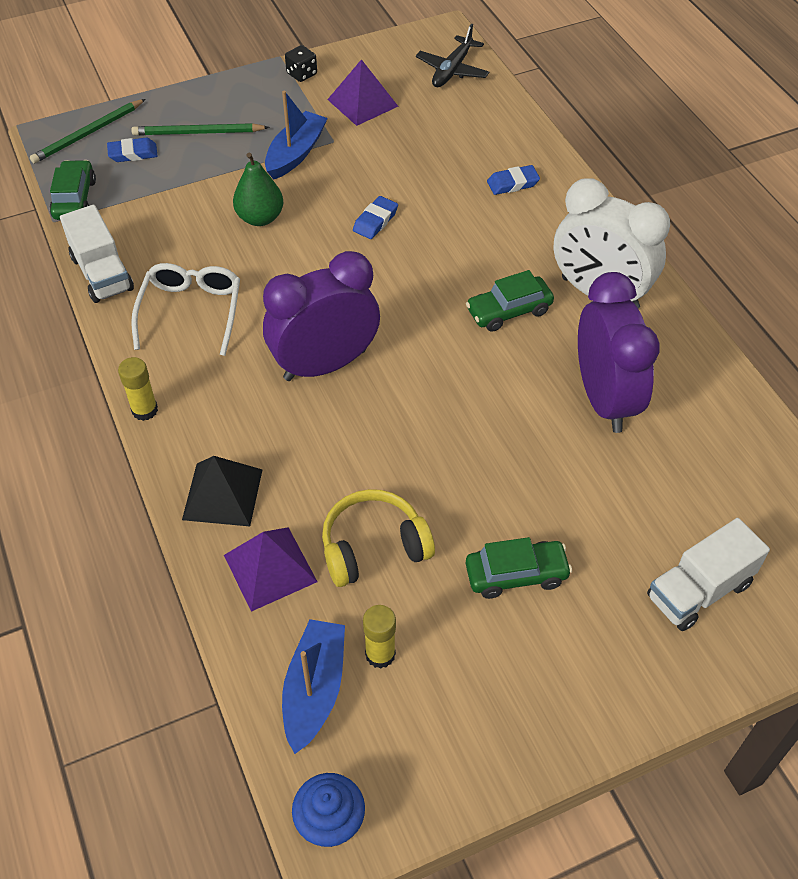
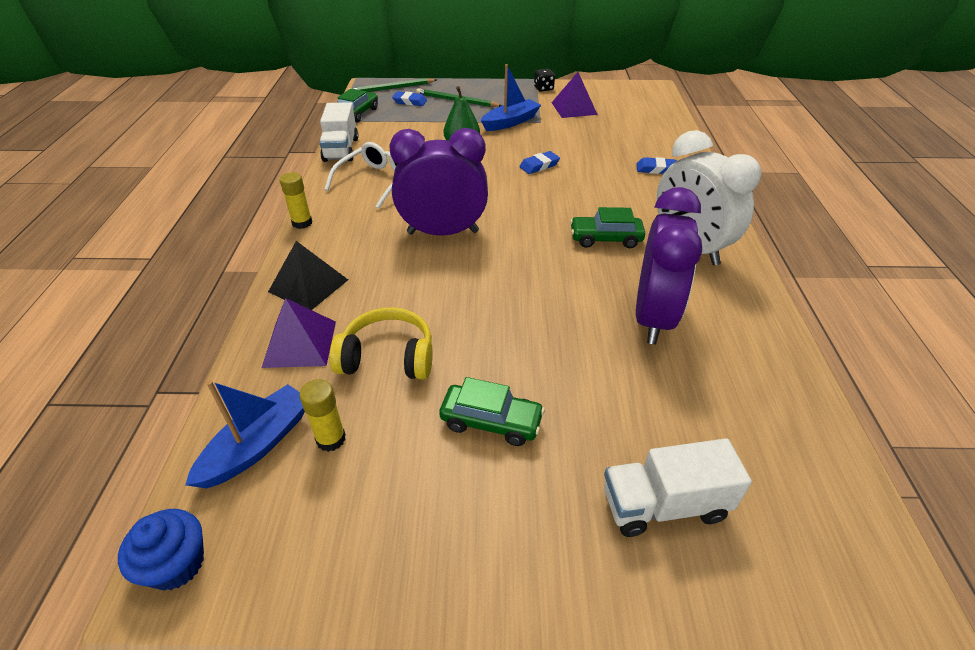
camera: 25 degrees right, 10 degrees down
black plane [416,23,489,87] -> none

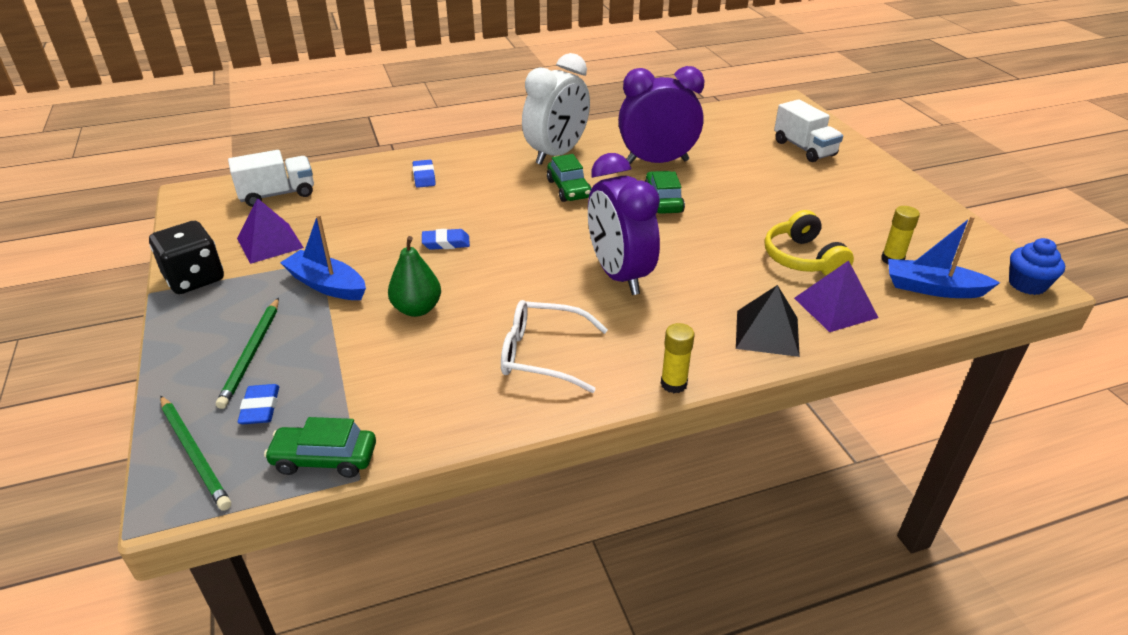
camera: 110 degrees left, 5 degrees down
white truck [319,102,358,162] -> white truck moved to [228,150,314,207]
green car [439,377,545,446] -> green car moved to [645,171,685,214]
blue eraser [519,151,560,174] -> blue eraser turned 45 degrees counterclockwise [422,229,470,250]
black dice [534,69,555,91] -> black dice [149,221,224,294], size x1.88

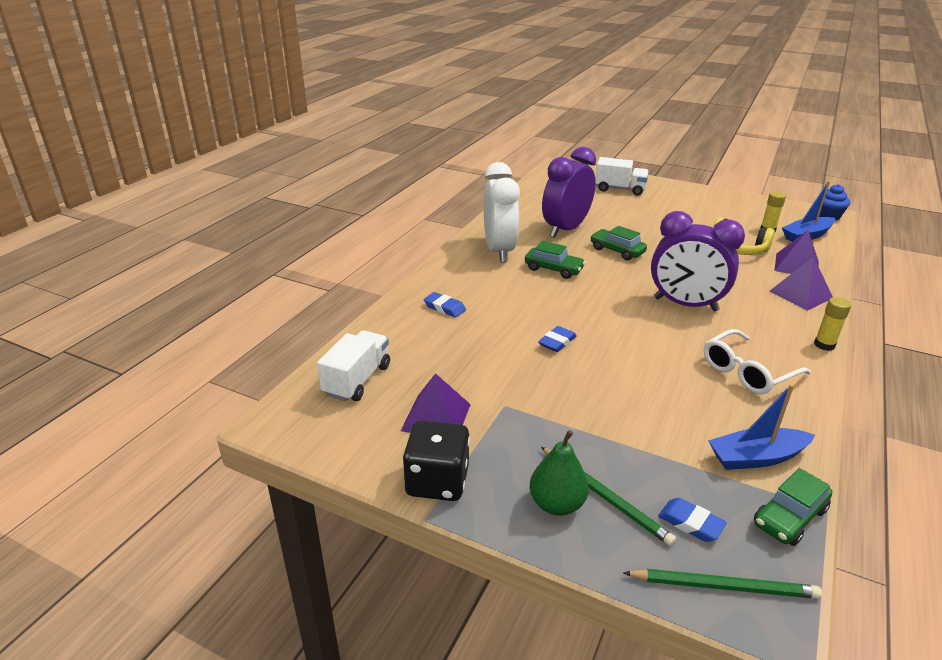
camera: 45 degrees left, 5 degrees down
blue boat [280,214,366,300] -> blue boat moved to [708,384,815,470]
green pear [388,236,441,317] -> green pear moved to [530,430,589,516]
black pyramid [736,285,800,357] -> purple pyramid [769,257,833,310]

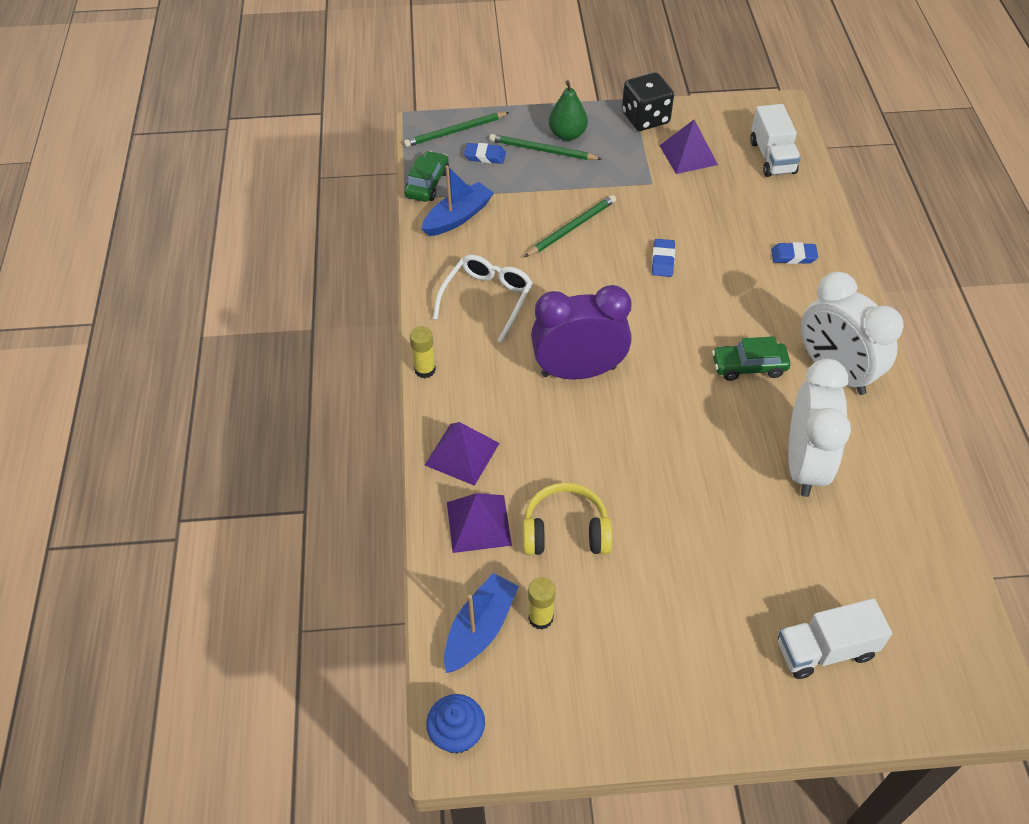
camera: 150 degrees right, 20 degrees up
purple clock [542,147,596,238] -> white clock [788,359,851,497]
green car [590,226,647,261] -> none
none -> green pencil [525,195,616,257]

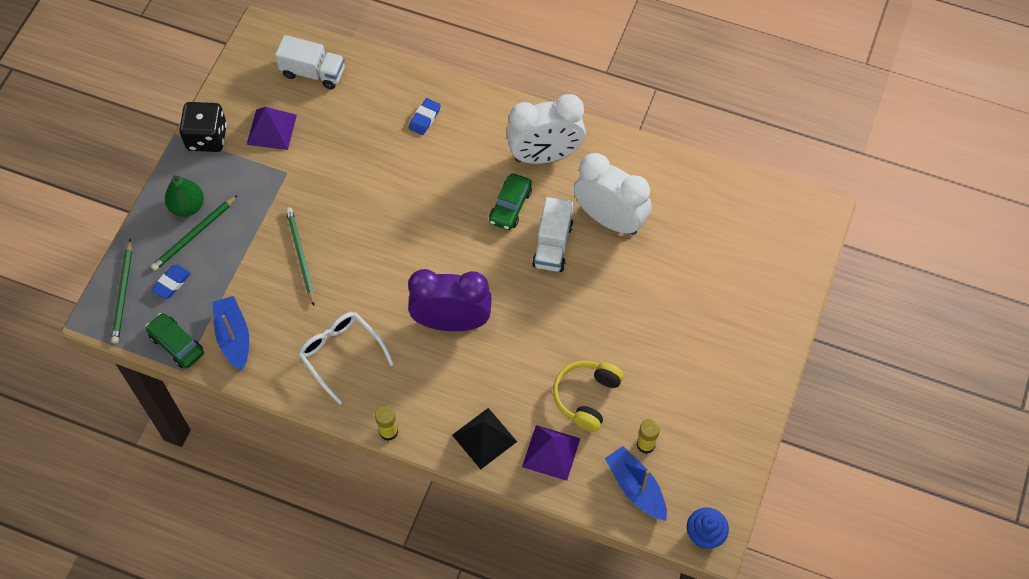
camera: 65 degrees left, 10 degrees up
purple pyramid [425,422,500,486] -> black pyramid [452,408,517,470]
purple clock [531,285,632,380] -> purple clock turned 75 degrees clockwise [408,269,492,331]
blue eraser [652,239,675,277] -> none
white truck [778,598,892,679] -> white truck moved to [532,197,573,272]

